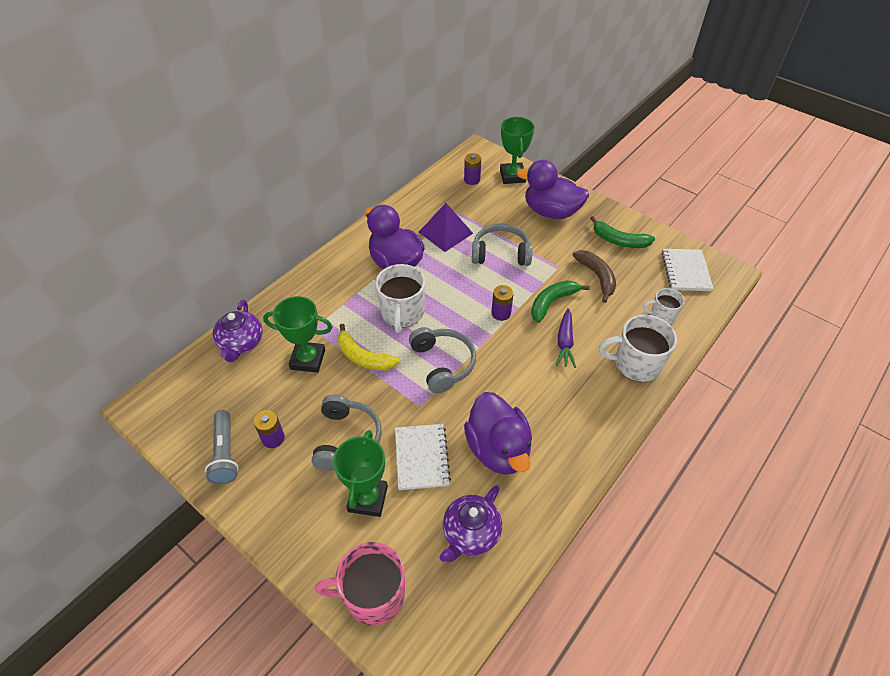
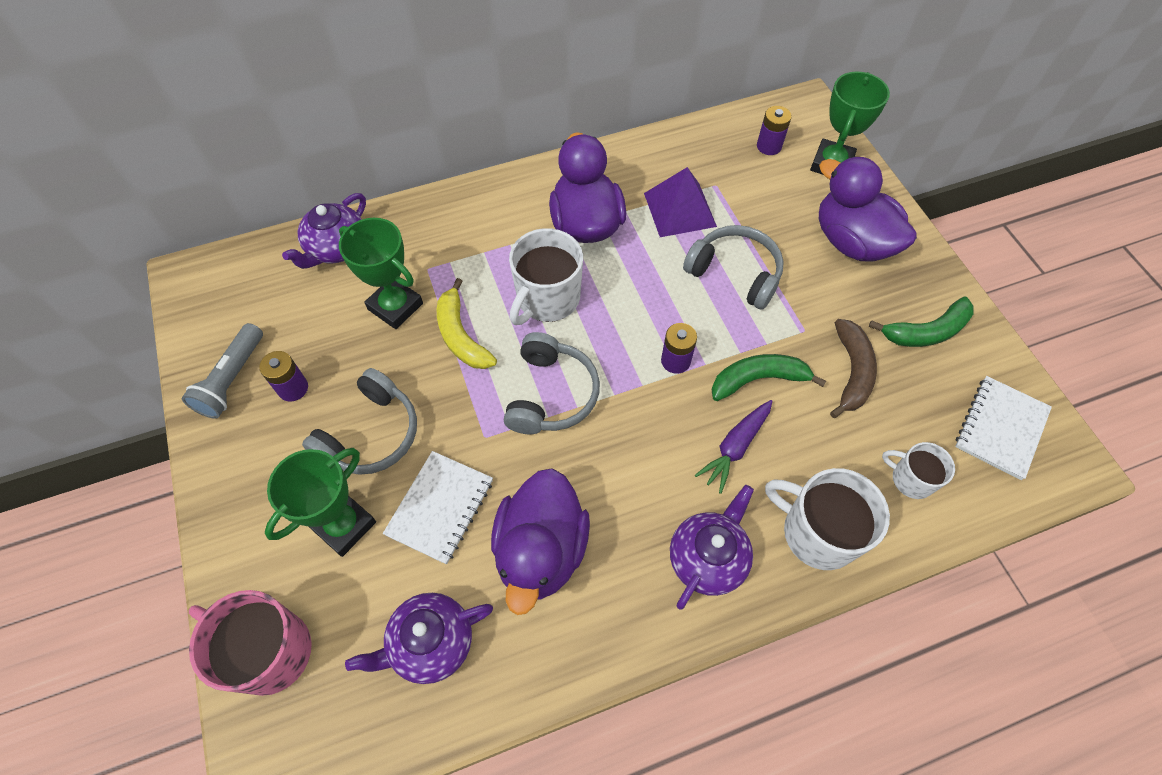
camera: 30 degrees right, 10 degrees up
green banana [590,216,655,248] -> green banana turned 75 degrees counterclockwise [869,296,974,347]
none -> purple teapot [670,485,754,610]

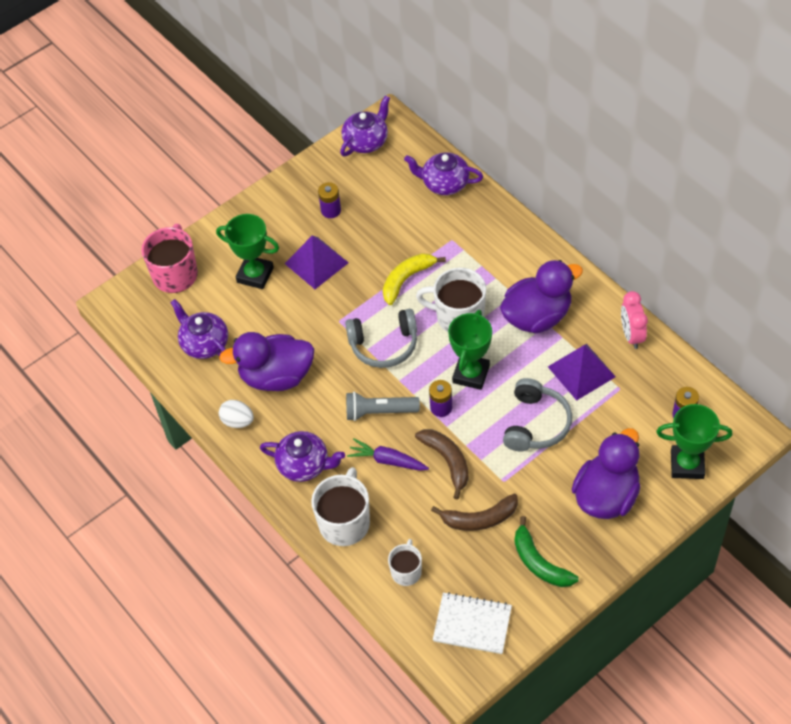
camera: 75 degrees right, 5 degrees down
grey flashlight [182,323,263,419] -> grey flashlight moved to [346,392,420,421]
grey headphones [302,368,417,475] -> purple pyramid [285,235,349,289]
green trophy [339,218,423,329] -> green trophy moved to [448,310,492,390]
white notebook [383,451,493,564] -> none
green banana [711,354,826,401] -> brown banana [415,429,469,500]
none -> white egg [219,400,254,428]
none -> purple teapot [340,95,390,156]
none -> pink clock [621,291,648,349]

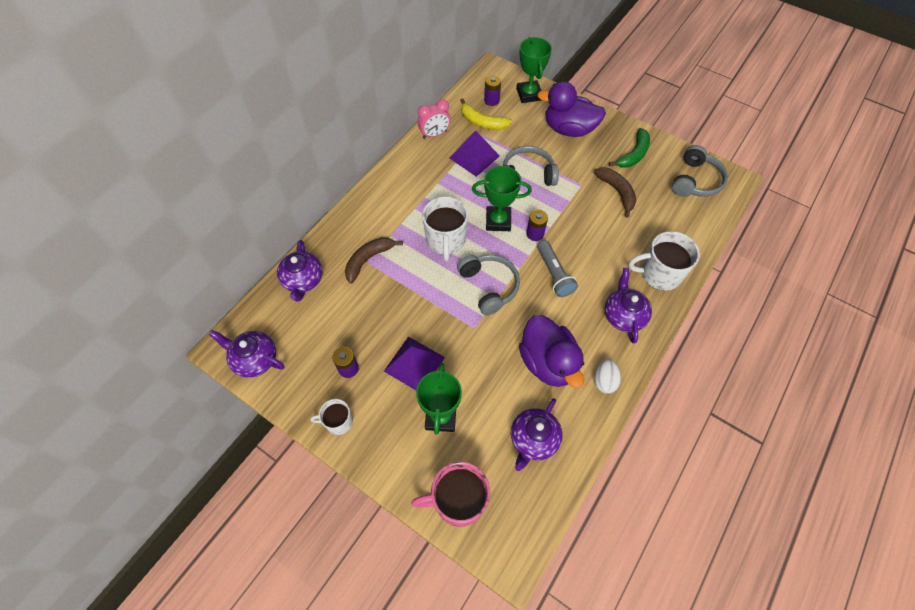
camera: 110 degrees left, 5 degrees up
purple carrot [347,439,429,471] -> none
yellow banana [383,253,446,305] -> yellow banana moved to [460,98,512,130]
white mug [388,539,422,586] -> white mug moved to [310,399,353,435]
brown banana [415,429,469,500] -> brown banana moved to [345,237,403,283]
white notebook [433,592,512,654] -> grey headphones [672,145,728,197]
purple duck [500,260,583,334] -> none

